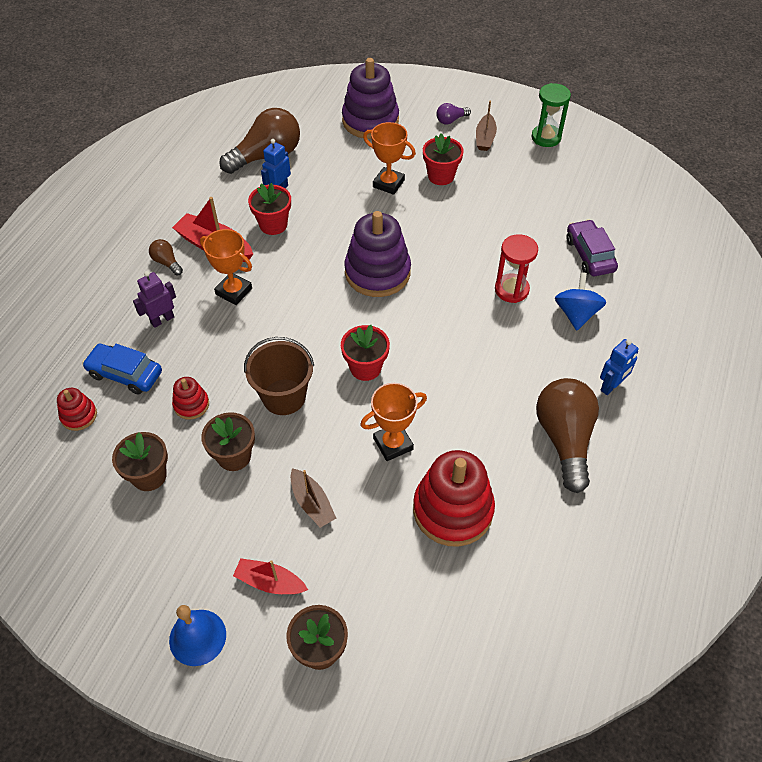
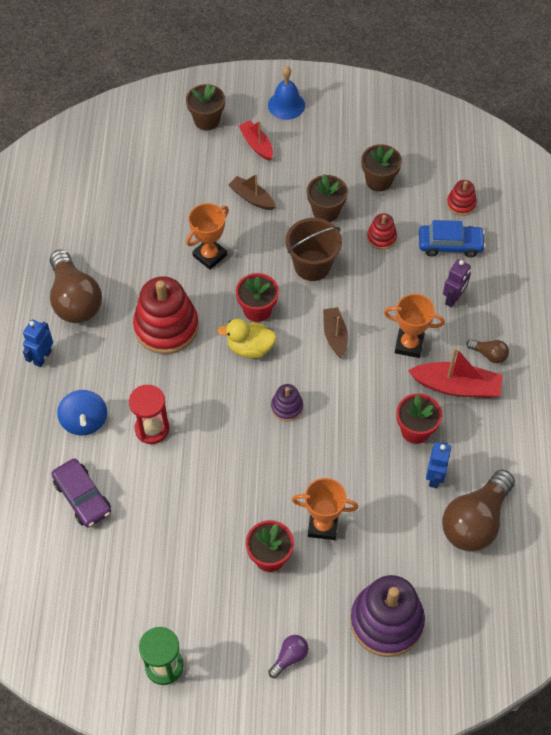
camera: 160 degrees right, 5 degrees up
red boat [233,558,308,594] -> red boat turned 120 degrees counterclockwise [239,120,273,161]
purple stacking toy [344,211,411,297] -> purple stacking toy [271,384,303,421], size x0.48
red stacking toy [413,450,495,547] -> red stacking toy moved to [133,276,199,354]
brown boat [476,101,497,151] -> brown boat moved to [323,307,348,358]
none -> yellow duck [217,319,277,358]

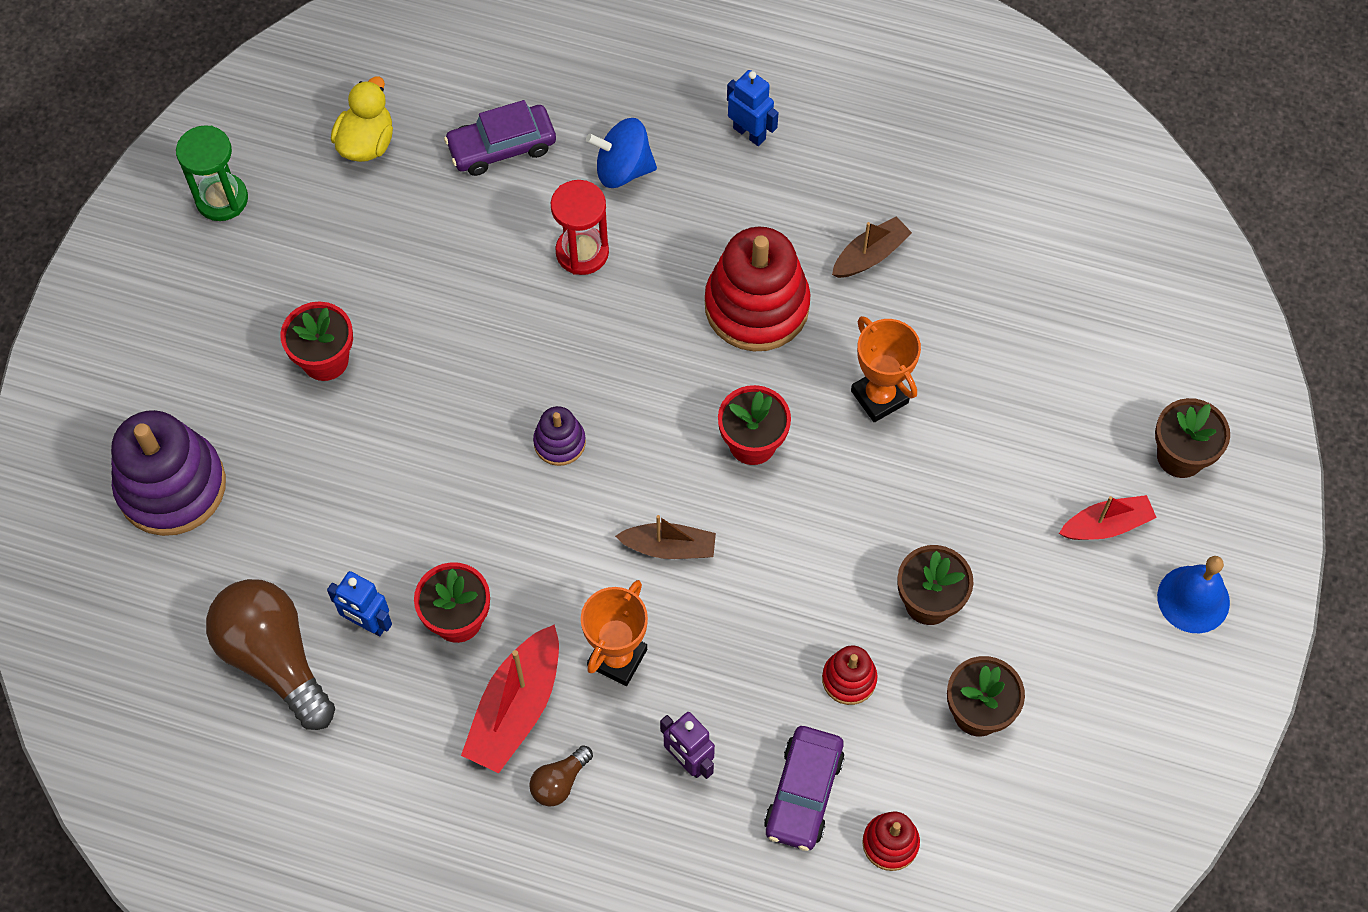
camera: 105 degrees right, 5 degrees up
brown light bulb [50,250,102,323] -> none
yellow duck [217,319,277,358] -> yellow duck moved to [331,77,393,162]
brown boat [228,174,276,210] -> brown boat moved to [832,216,912,278]
purple light bulb [268,635,308,678] -> none
brown bucket [285,218,342,281] -> none
orange trophy [292,478,358,540] -> none
blue car [419,220,486,257] -> purple car [764,726,844,851]

